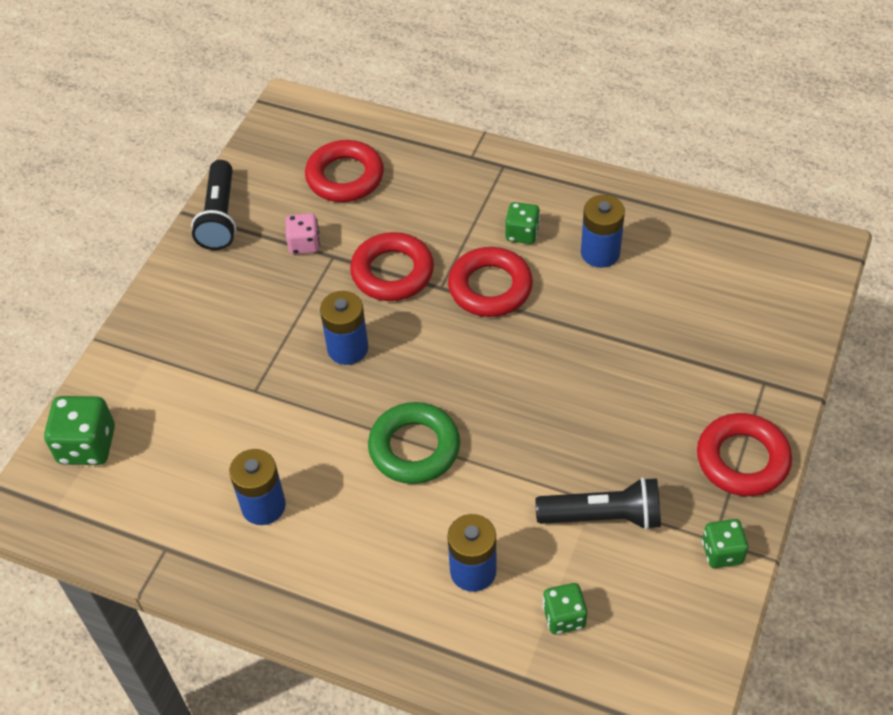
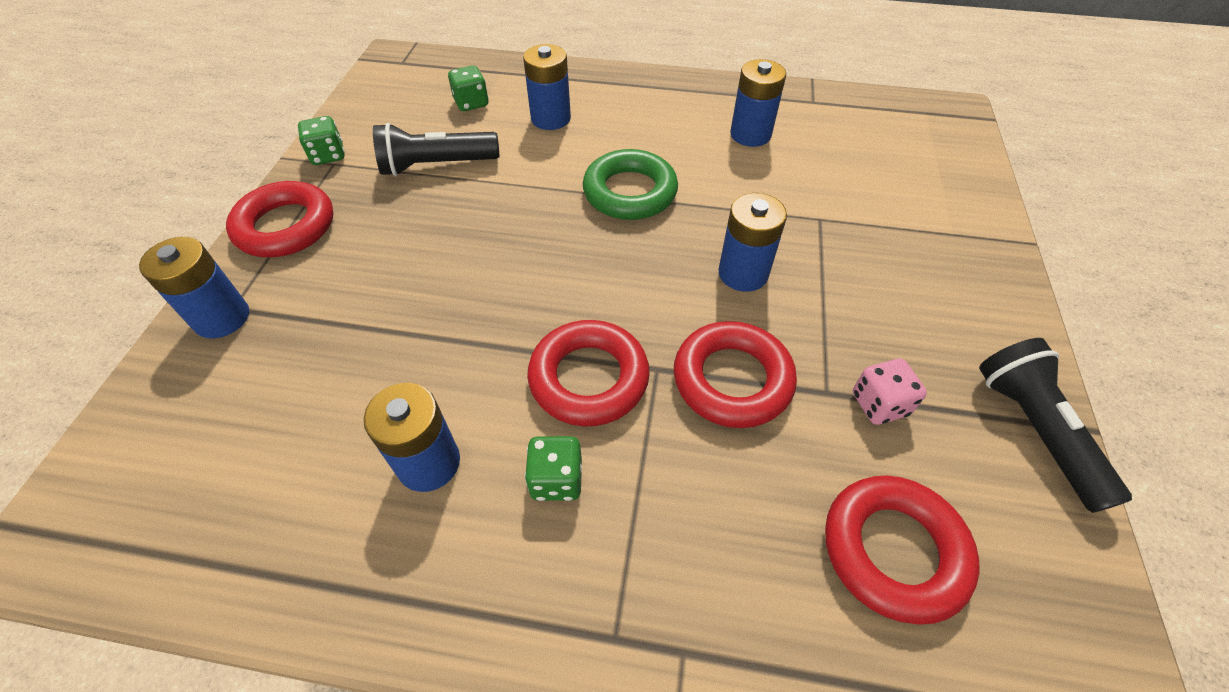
camera: 165 degrees right, 0 degrees up
green dice [44,396,115,465] -> none
none -> blue battery [139,237,249,339]

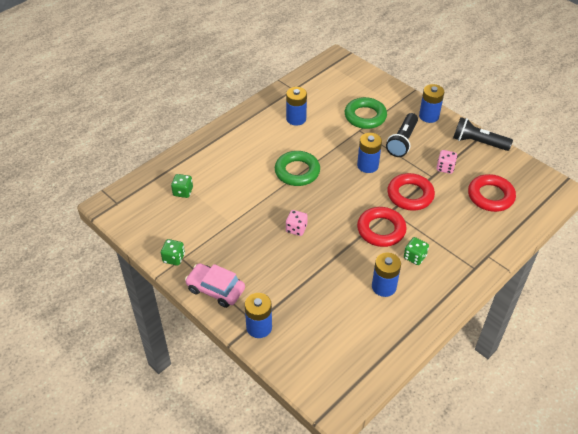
camera: 55 degrees left, 5 degrees down
red ring [226,181,333,257] -> pink car [185,263,245,308]
black flashlight [373,123,499,176] -> black flashlight moved to [386,113,418,157]
blue battery [523,44,571,130] -> blue battery moved to [419,84,444,123]
none -> pink dice [286,210,308,236]
none -> green ring [345,97,387,129]

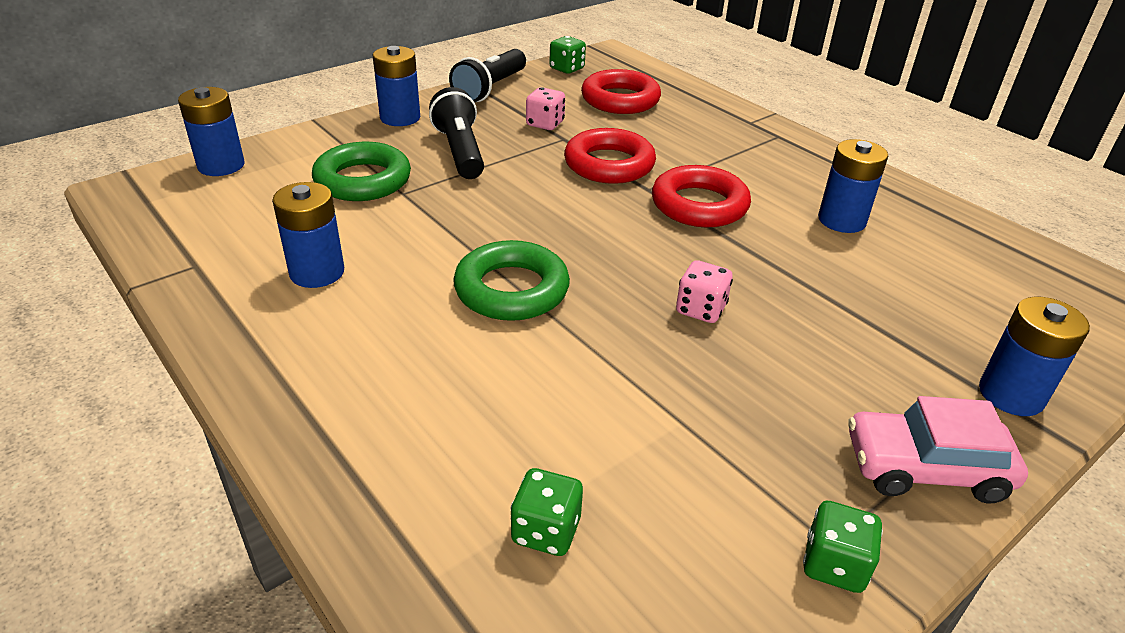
camera: 85 degrees left, 10 degrees down
pink car [185,263,245,308] -> pink car turned 60 degrees clockwise [848,396,1028,504]
blue battery [357,133,382,173] -> blue battery moved to [178,87,244,176]
black flashlight [386,113,418,157] -> black flashlight turned 135 degrees counterclockwise [429,87,484,179]
green dice [404,237,429,265] -> green dice moved to [549,36,586,74]

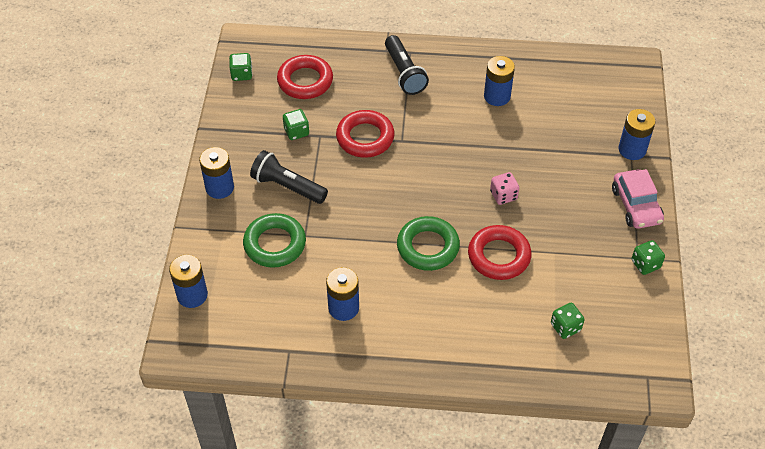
camera: 45 degrees left, 15 degrees up
black flashlight [449,49,526,102] -> black flashlight moved to [385,35,429,95]
pink dice [526,87,565,130] -> green dice [283,109,309,140]
red ring [652,165,751,227] -> red ring moved to [468,225,531,280]
pink car [848,396,1028,504] -> pink car turned 60 degrees counterclockwise [612,169,664,229]

